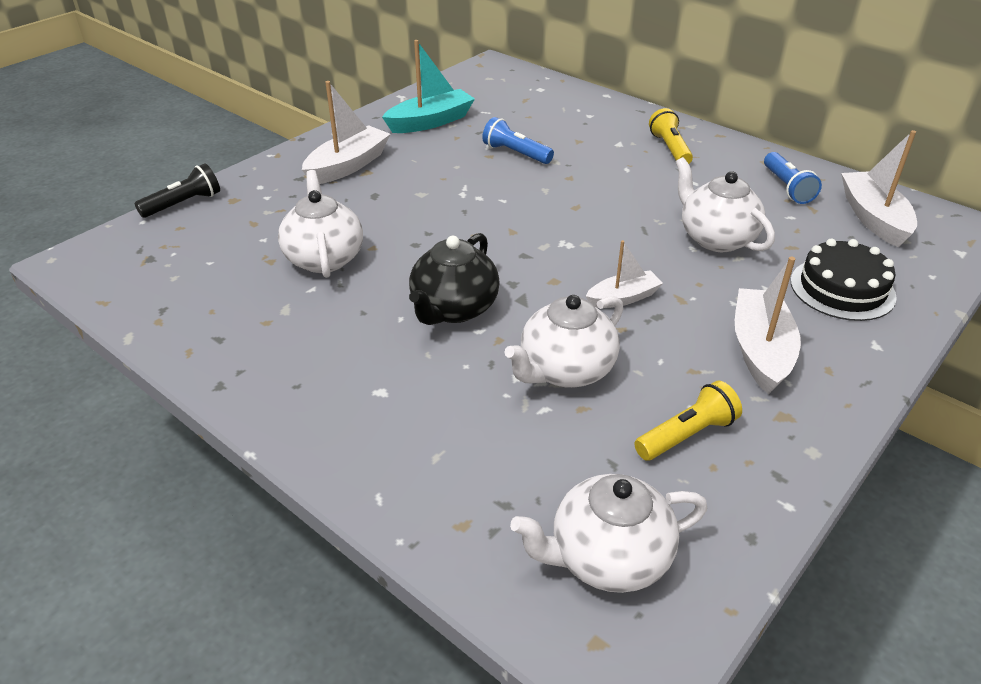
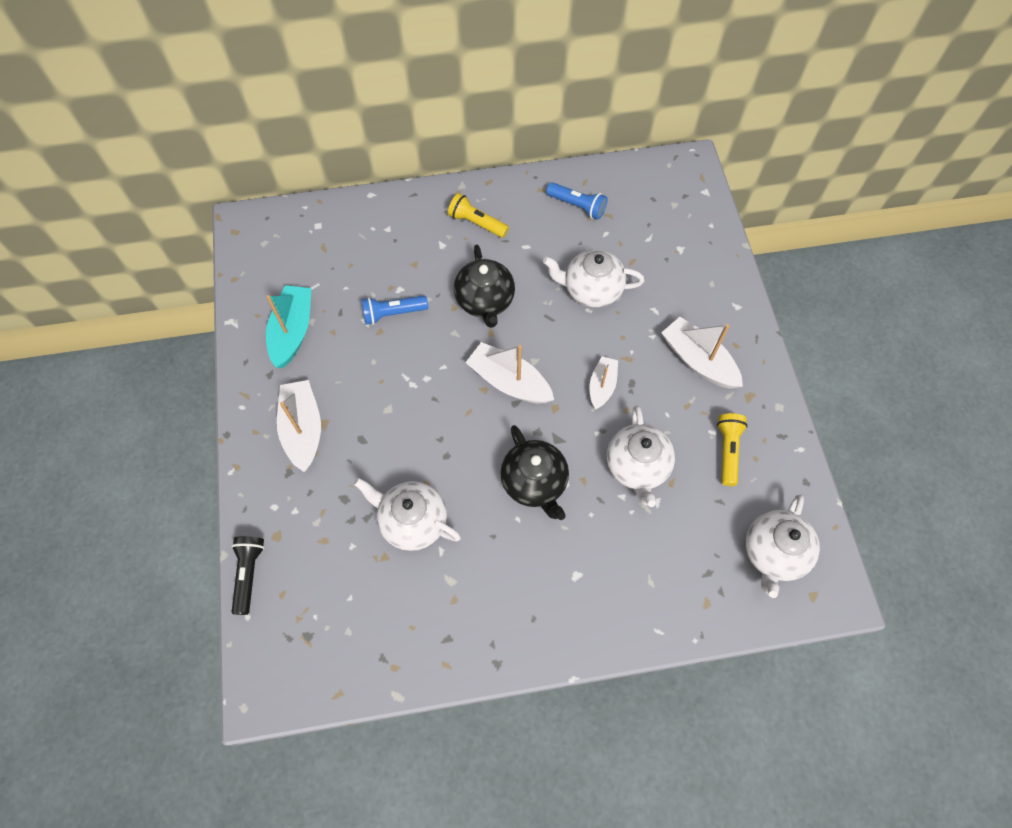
camera: 50 degrees left, 25 degrees up
black cake [791,238,897,321] -> none
white boat [841,130,917,247] -> white boat moved to [465,342,554,404]
none -> black teapot [454,245,515,328]

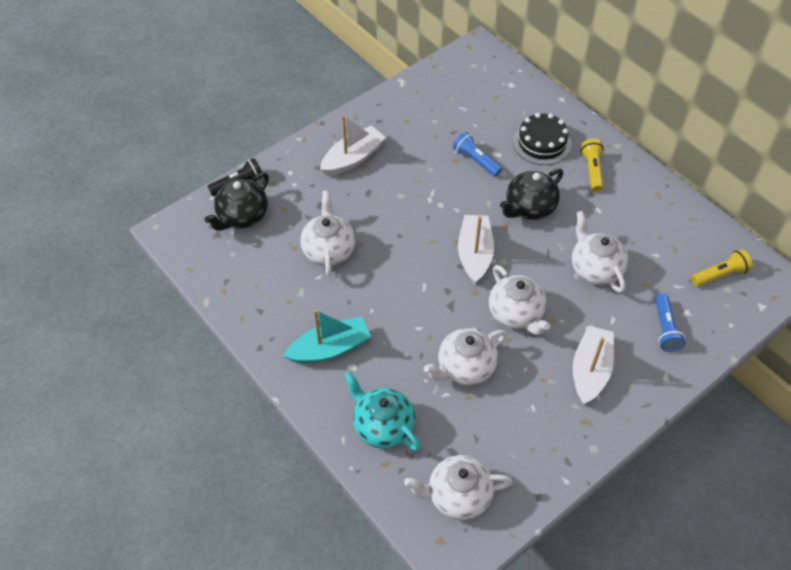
camera: 60 degrees right, 10 degrees down
turquoise boat [266,285,311,368] -> turquoise boat moved to [284,309,371,363]
black teapot [500,425,569,520] -> black teapot moved to [205,172,269,231]
blue flashlight [546,182,608,220] -> blue flashlight moved to [655,294,685,352]
white boat [589,356,618,409] -> white teapot [489,265,550,335]
yellow flashlight [717,413,747,486] -> yellow flashlight moved to [691,249,753,287]
none -> turquoise teapot [344,371,420,451]
none -> black cake [513,113,572,165]

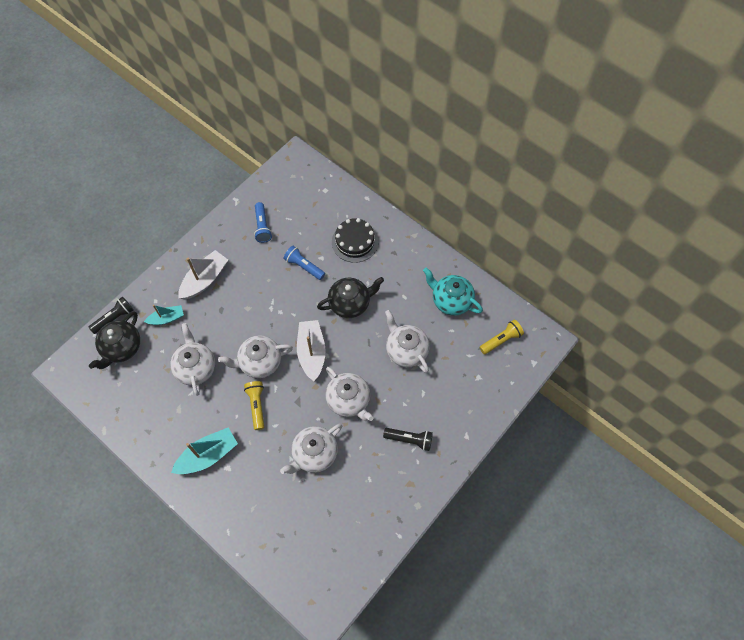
camera: 10 degrees left, 10 degrees up
turquoise teapot [344,371,420,451] -> turquoise teapot moved to [423,268,483,316]
white teapot [404,455,513,520] -> white teapot moved to [218,335,293,378]
black teapot [500,168,563,220] -> black teapot turned 150 degrees counterclockwise [317,277,384,318]
white boat [573,325,614,404] -> black flashlight [383,428,433,451]
yellow flashlight [581,139,604,192] -> yellow flashlight moved to [244,381,264,430]
blue flashlight [655,294,685,352] -> blue flashlight moved to [254,202,272,243]
none -> turquoise boat [144,305,184,325]

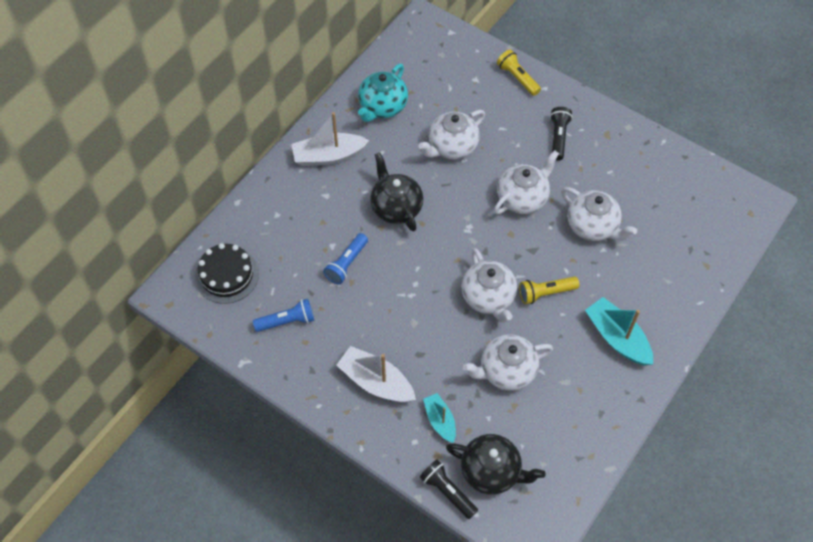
camera: 95 degrees left, 5 degrees down
white boat [297,320,326,381] -> white boat moved to [292,112,370,166]
black cake [332,218,378,263] -> black cake moved to [195,243,259,304]
yellow flashlight [479,320,524,354] -> yellow flashlight moved to [497,49,541,96]

